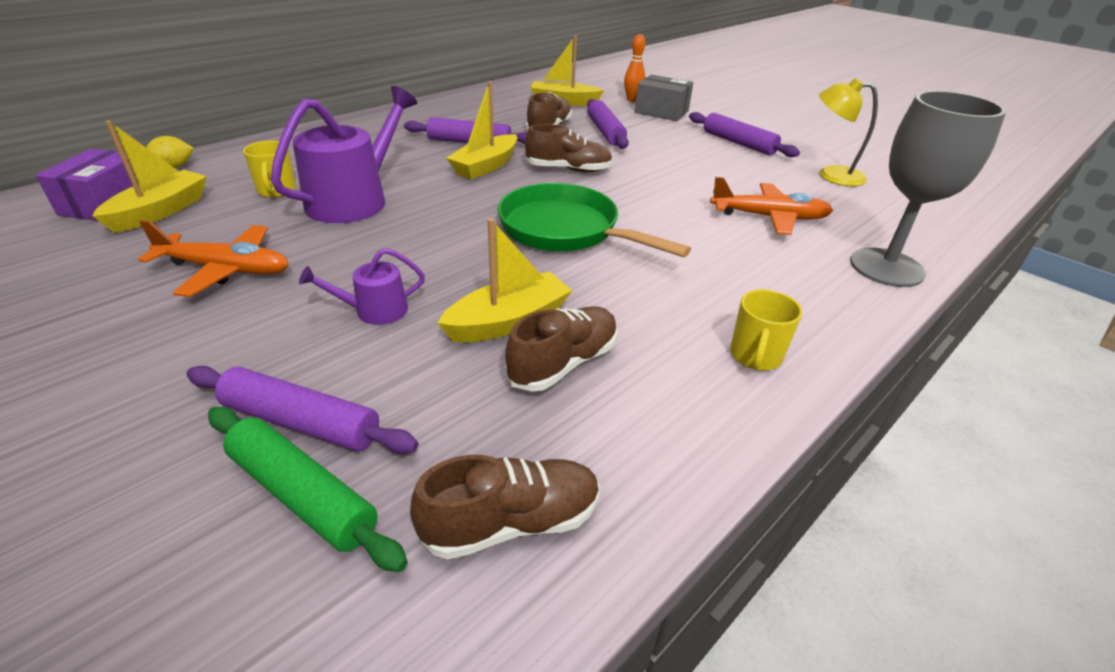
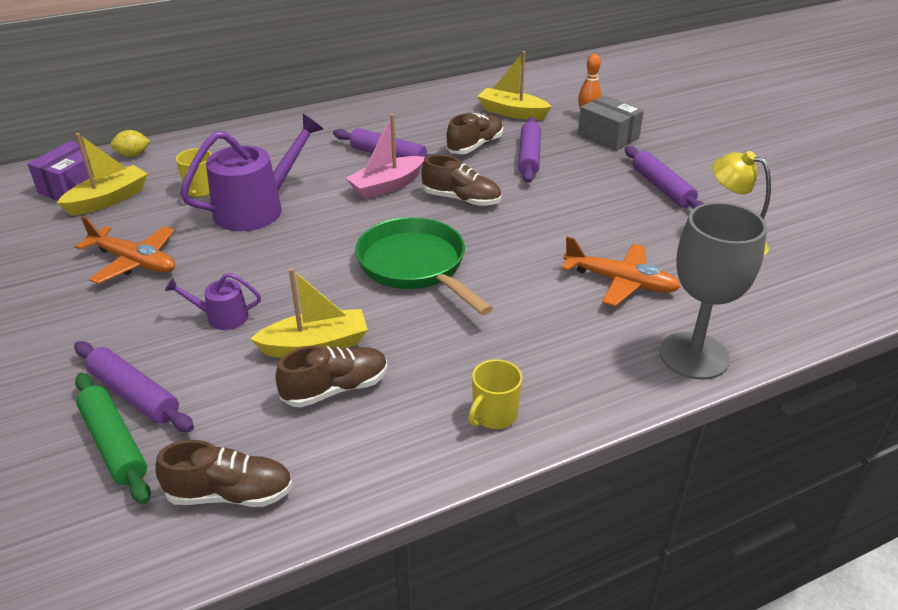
camera: 20 degrees right, 0 degrees up
yellow boat [446,82,517,180] -> pink boat [346,114,425,199]

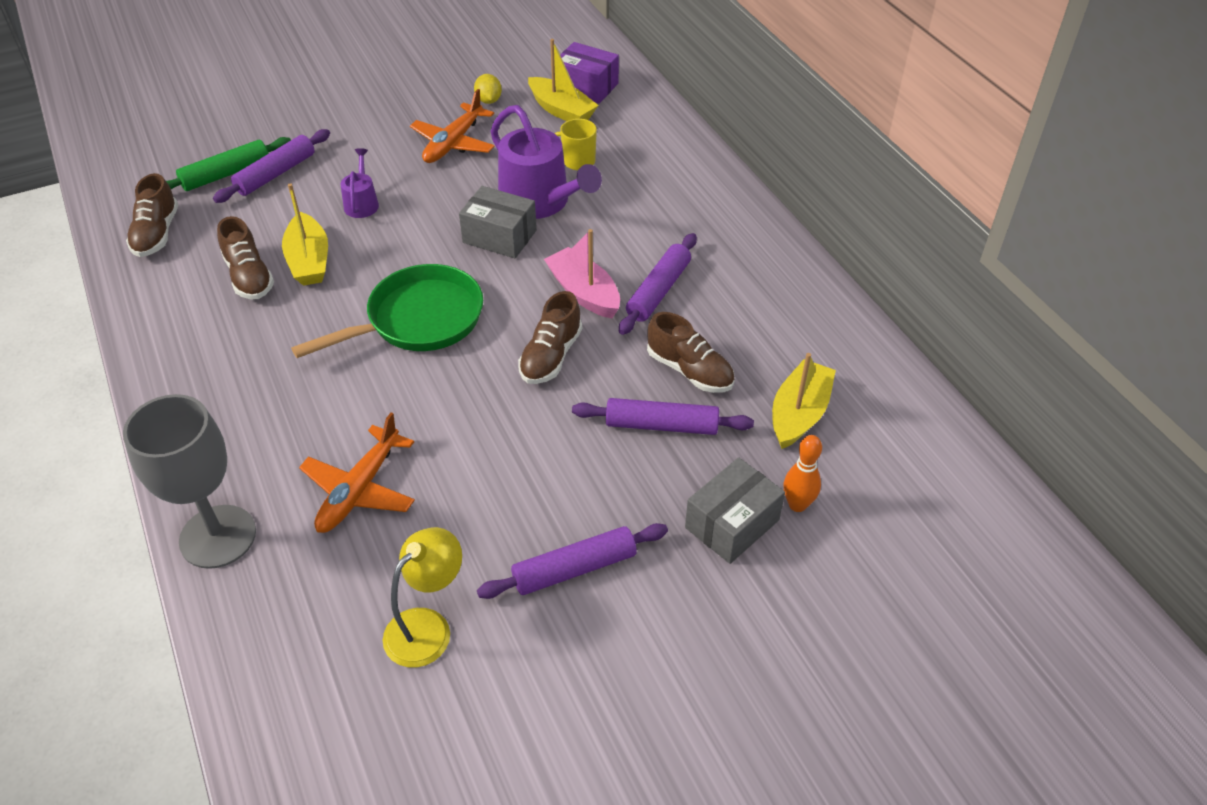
camera: 90 degrees right, 10 degrees up
yellow lemon [110,130,151,157] -> yellow lemon moved to [474,74,502,104]
yellow mug [468,359,522,429] -> none
none -> grey box [459,186,537,258]

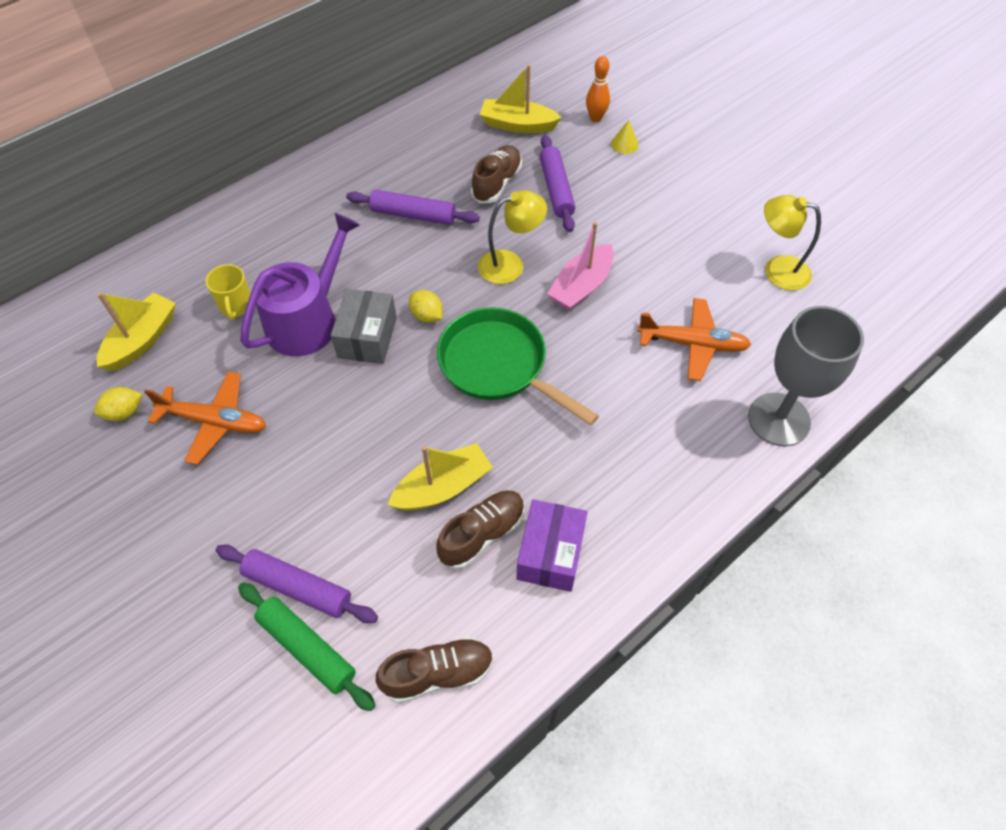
camera: 105 degrees left, 10 degrees up
purple watering can [341,148,379,218] -> none
purple rolling pin [477,523,668,599] -> none
brown shoe [518,291,582,384] -> yellow lamp [478,190,547,284]
pink boat [544,229,620,318] -> pink boat moved to [547,222,614,311]
purple box [560,42,619,104] -> purple box moved to [516,499,588,592]
grey box [685,457,785,564] -> yellow cone [611,120,639,154]
none -> yellow lemon [409,290,443,323]

